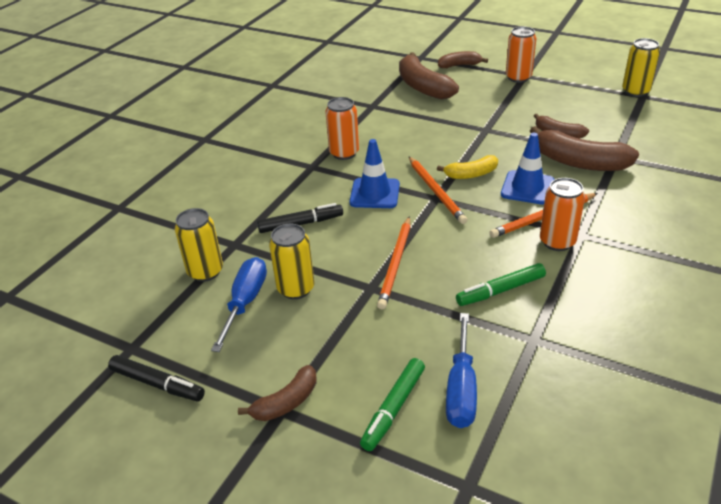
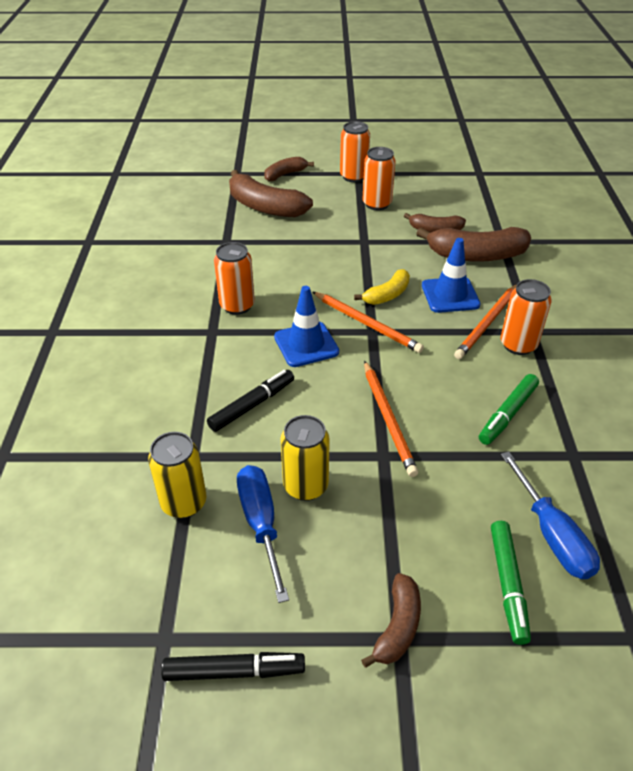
camera: 30 degrees left, 5 degrees up
yellow can [622,38,660,97] -> none
none -> orange can [362,147,396,210]

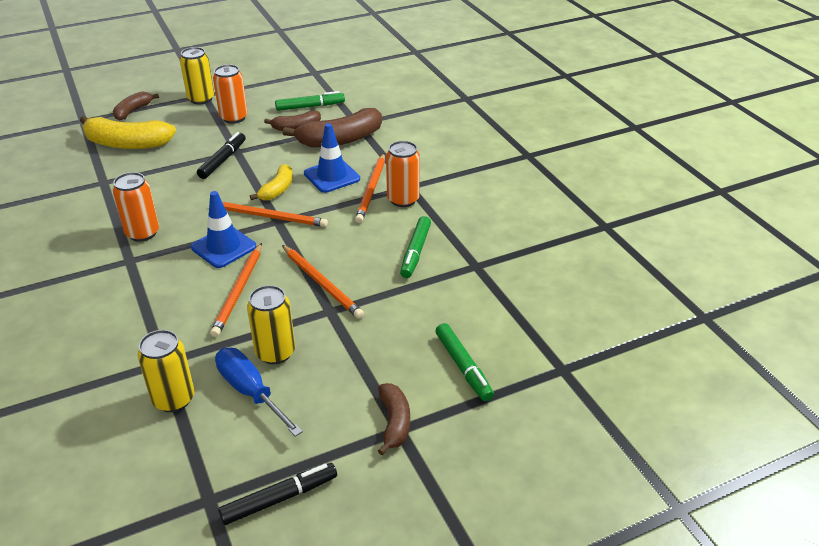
camera: 25 degrees left, 5 degrees down
black marker [207,370,294,432] -> black marker moved to [197,132,246,179]
brown banana [229,170,313,217] -> yellow banana [80,116,176,149]
orange can [340,121,370,182] -> yellow can [180,47,214,105]
blue screwdriver [501,451,600,579] -> none
none -> orange pencil [210,243,262,337]
none -> green marker [275,91,345,111]

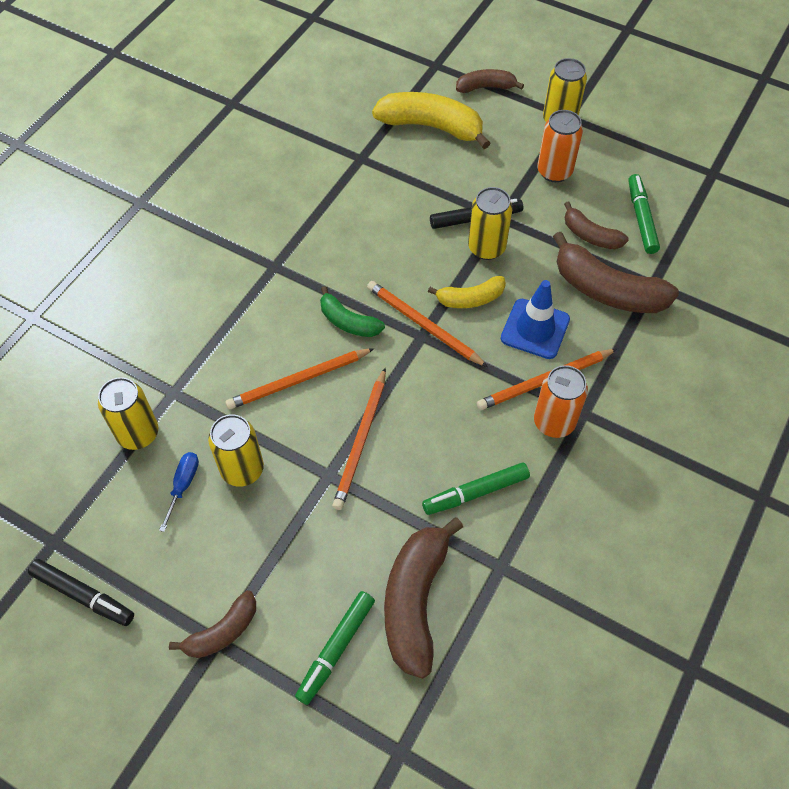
camera: 55 degrees right, 20 degrees up
yellow banana [80,116,176,149] -> yellow banana turned 135 degrees clockwise [372,92,491,149]
orange can [113,172,159,242] -> none
blue traffic cone [191,191,256,268] -> green banana [320,286,385,337]
blue screwdriver [215,348,303,437] -> blue screwdriver [159,452,199,532], size x0.60
orange pencil [222,202,328,227] -> orange pencil turned 150 degrees clockwise [367,281,488,367]
green marker [275,91,345,111] -> green marker turned 135 degrees counterclockwise [628,174,660,254]
none -> brown banana [384,517,463,679]
none -> yellow can [468,187,513,260]

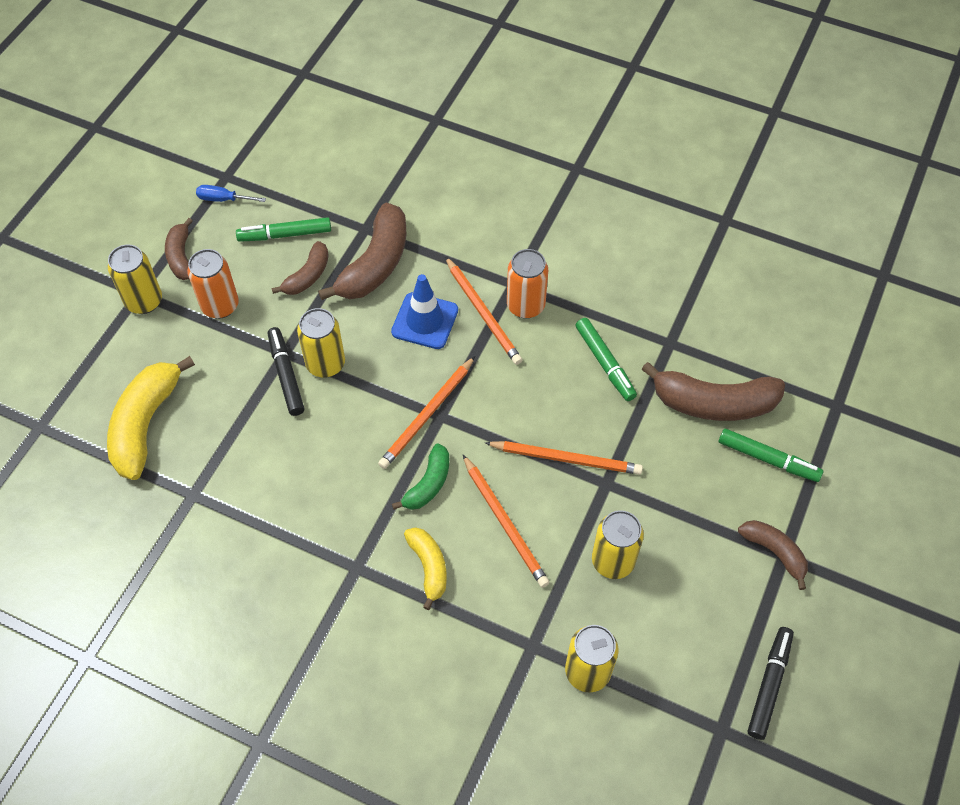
camera: 95 degrees left, 0 degrees up
blue screwdriver [159,452,199,532] -> blue screwdriver moved to [196,185,266,202]
yellow banana [428,276,506,308] -> yellow banana moved to [404,527,447,610]
brown banana [456,69,524,93] -> brown banana moved to [165,218,193,280]

